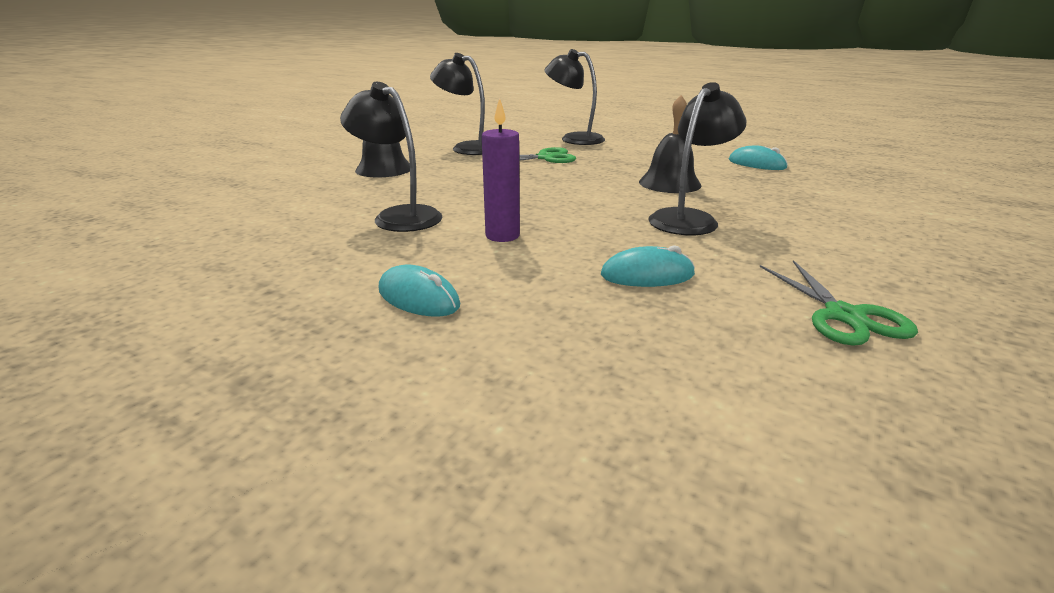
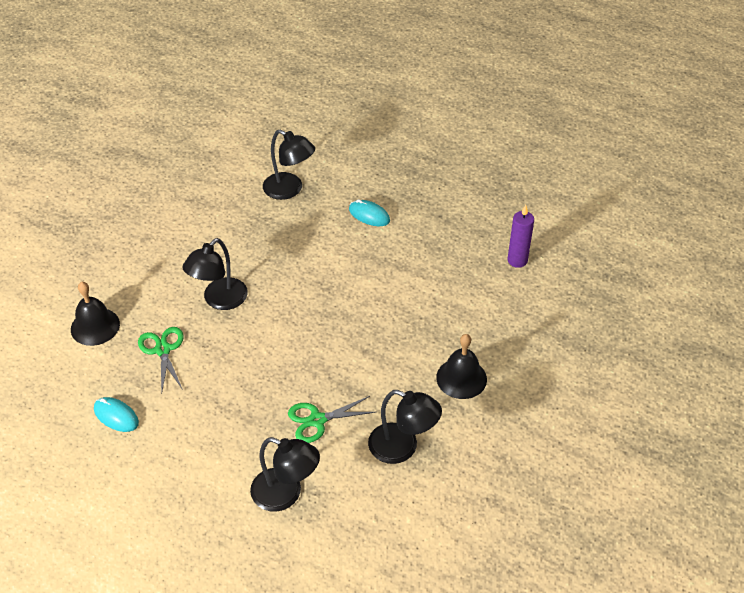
camera: 175 degrees right, 20 degrees up
black lamp [340,82,442,232] -> black lamp moved to [263,129,315,200]
purple candle [482,98,520,242] -> purple candle moved to [507,205,534,268]
turquoise mouse [601,245,695,287] -> none
black bell [639,95,701,193] -> black bell moved to [71,282,120,346]
green scissors [760,260,918,346] -> green scissors moved to [138,327,184,392]

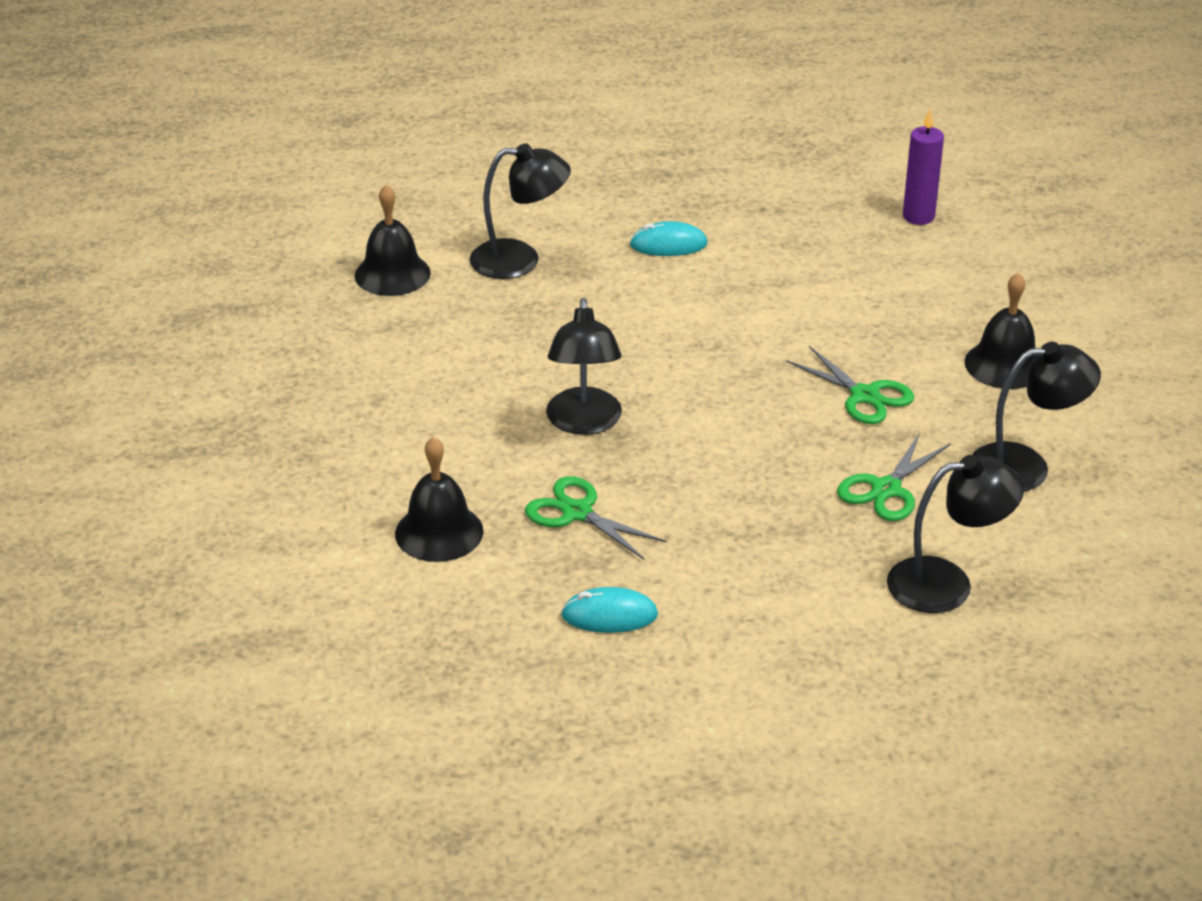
camera: 35 degrees left, 10 degrees down
none -> black bell [355,185,431,296]
none -> green scissors [786,346,914,424]

